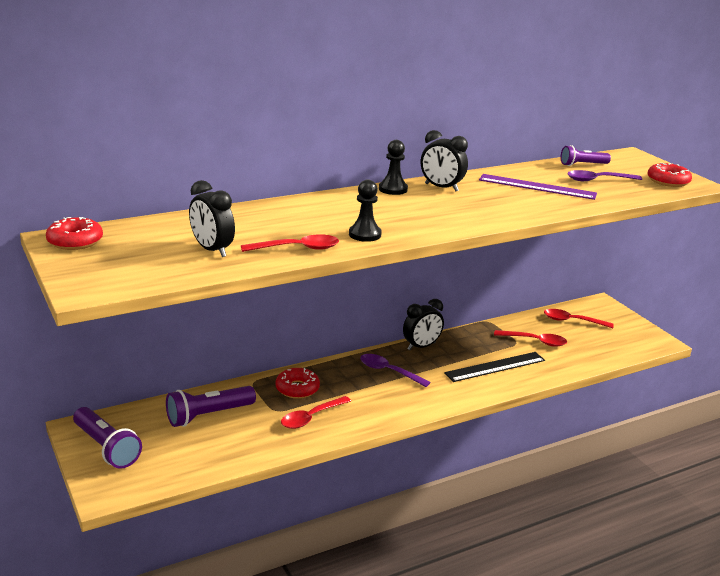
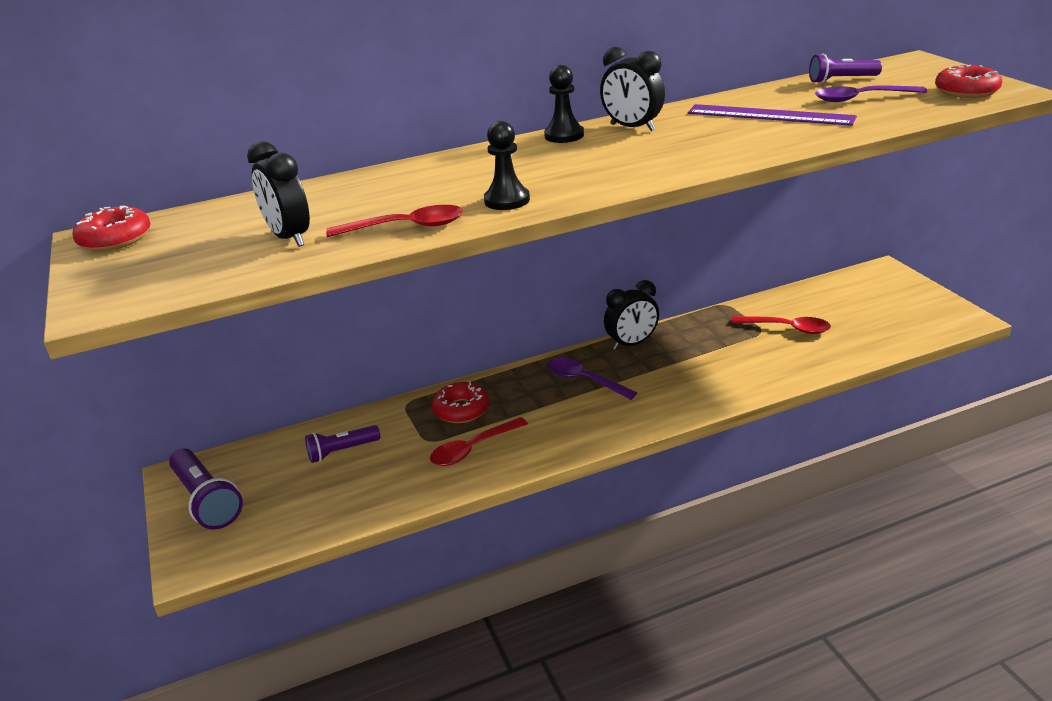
camera: 10 degrees right, 5 degrees up
purple flashlight [166,386,256,427] -> purple flashlight [305,425,380,463], size x0.64
black ruler [444,352,545,382] -> none
red spoon [544,309,614,328] -> none

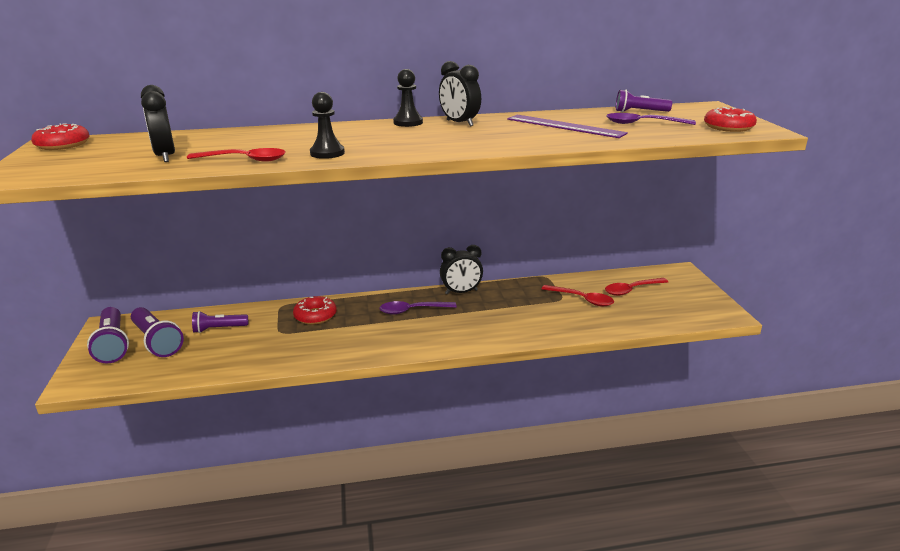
camera: 10 degrees right, 5 degrees down
red spoon [430,417,528,466] -> red spoon moved to [605,278,668,296]
purple spoon [547,358,637,400] -> purple spoon turned 60 degrees counterclockwise [379,301,457,315]
none -> purple flashlight [131,307,184,357]

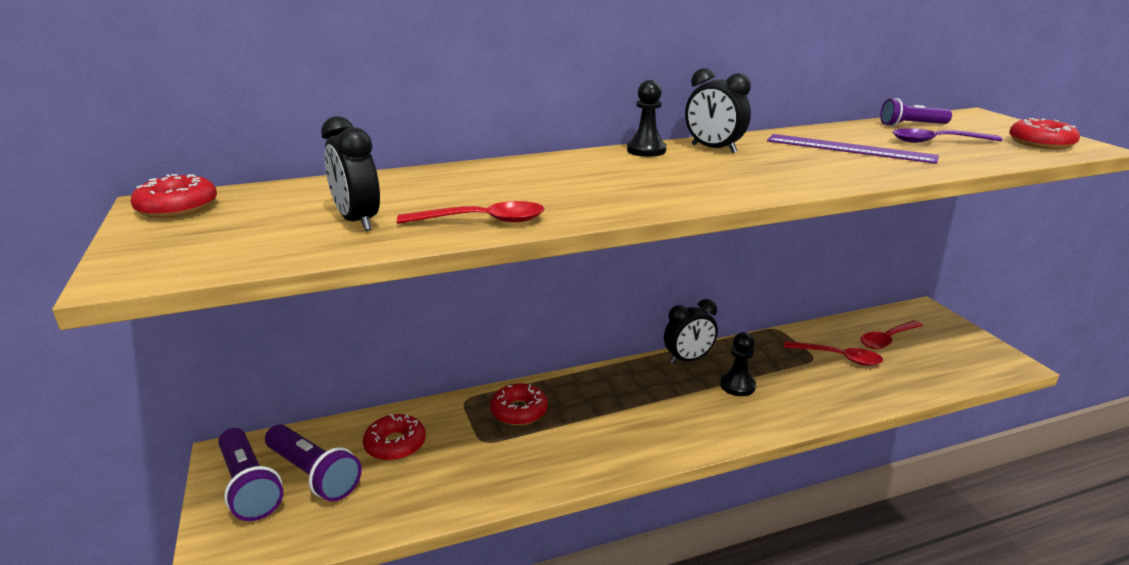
camera: 10 degrees left, 0 degrees up
purple flashlight [192,311,248,333] -> red donut [363,414,426,461]
black pawn [310,92,345,159] -> black pawn moved to [720,332,756,396]
purple spoon [379,301,457,315] -> none

